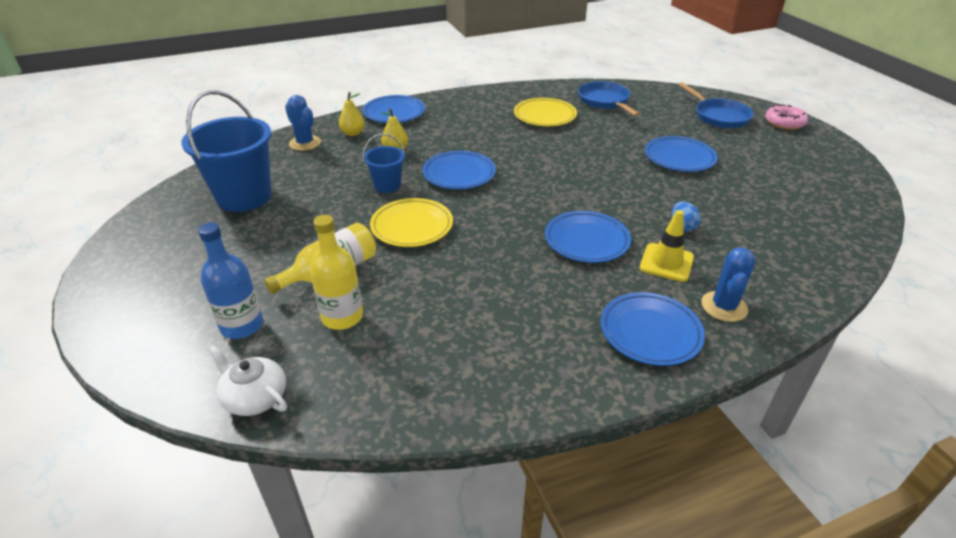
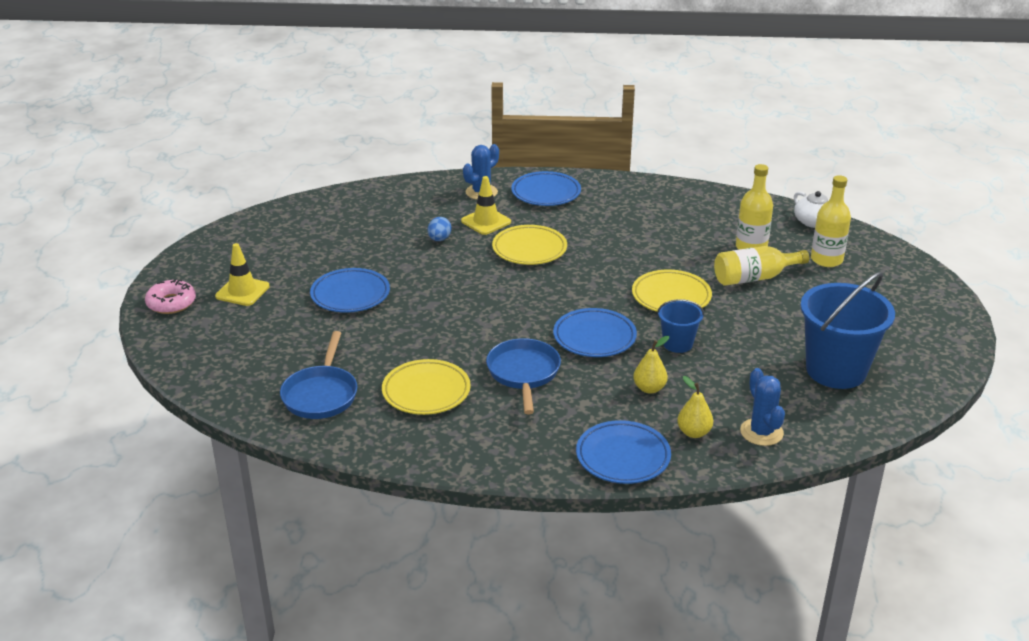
camera: 155 degrees left, 5 degrees down
blue bottle [198,223,263,339] -> yellow bottle [811,175,851,267]
blue plate [545,211,631,263] -> yellow plate [492,225,567,265]
blue pan [678,82,754,129] -> blue pan moved to [486,338,561,414]
none -> yellow traffic cone [215,243,270,306]

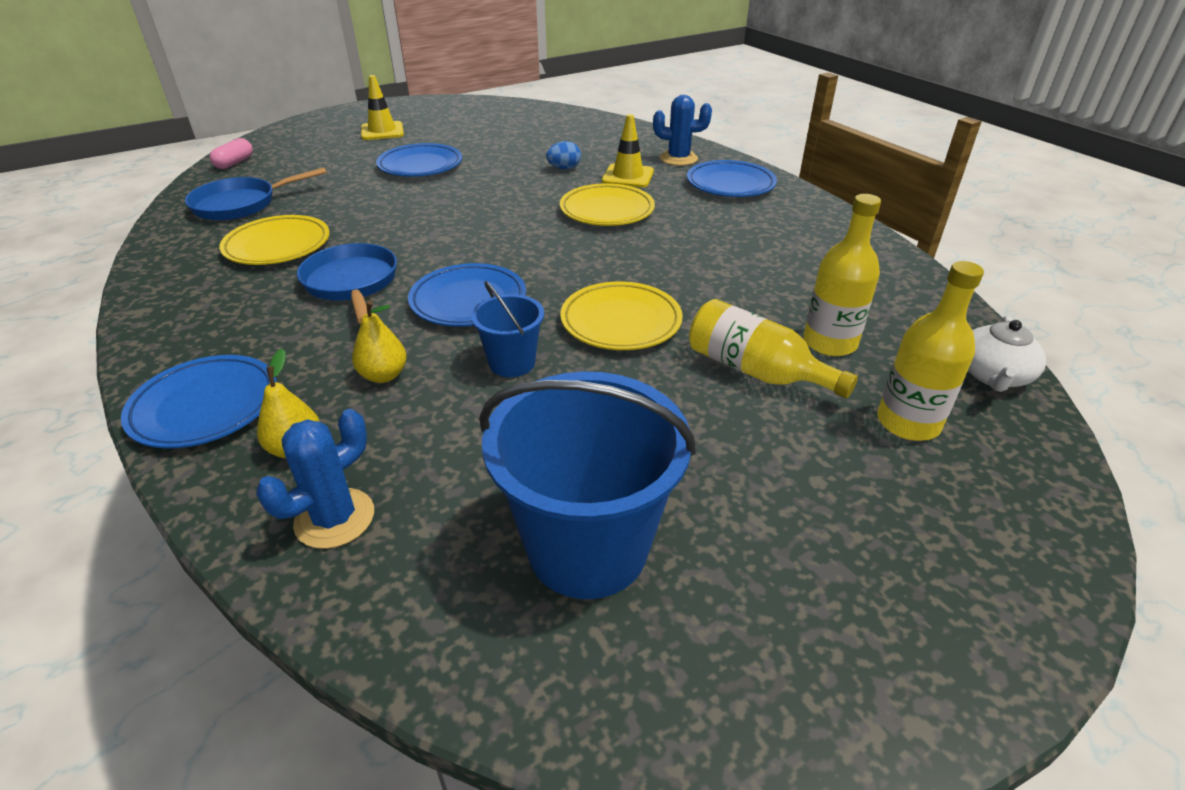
camera: 55 degrees right, 5 degrees up
pink donut [145,279,196,314] -> none
blue pan [486,338,561,414] -> blue pan turned 75 degrees counterclockwise [297,243,397,323]
none -> pink capsule [210,138,253,169]

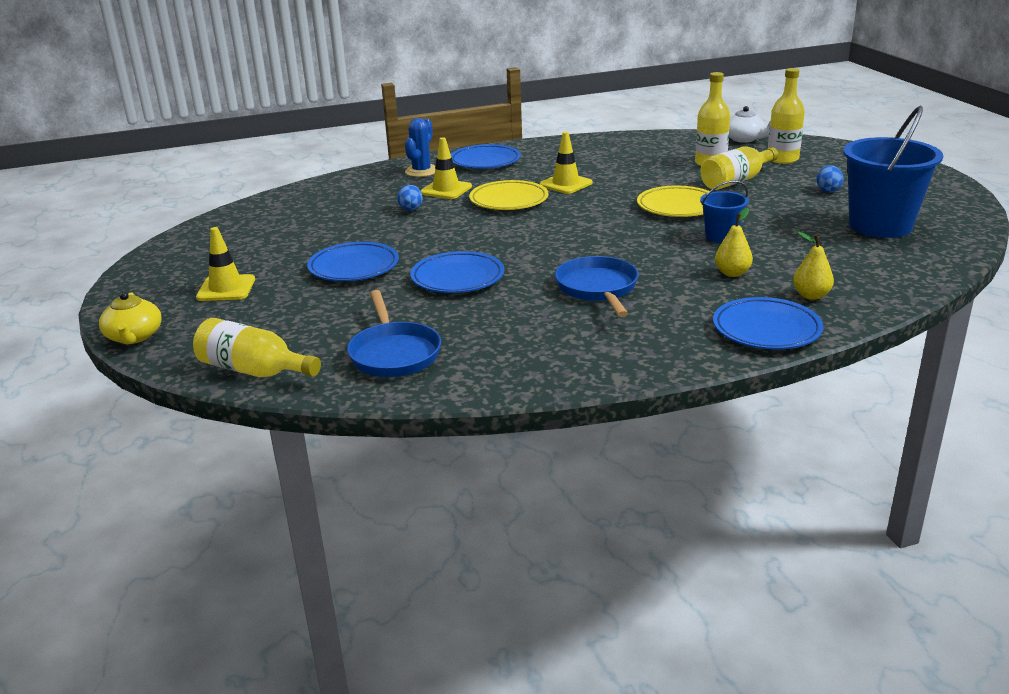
camera: 75 degrees left, 10 degrees down
pink capsule [210,138,253,169] -> yellow bottle [193,318,321,378]
yellow plate [219,215,330,265] -> none
blue cactus [256,409,374,549] -> none
blue pan [297,243,397,323] -> blue pan turned 90 degrees clockwise [555,256,639,317]
blue plate [408,263,526,327] -> blue plate moved to [410,251,504,293]
none -> yellow teapot [99,292,162,345]
none -> yellow traffic cone [540,132,592,194]
none -> blue egg [817,165,844,193]

